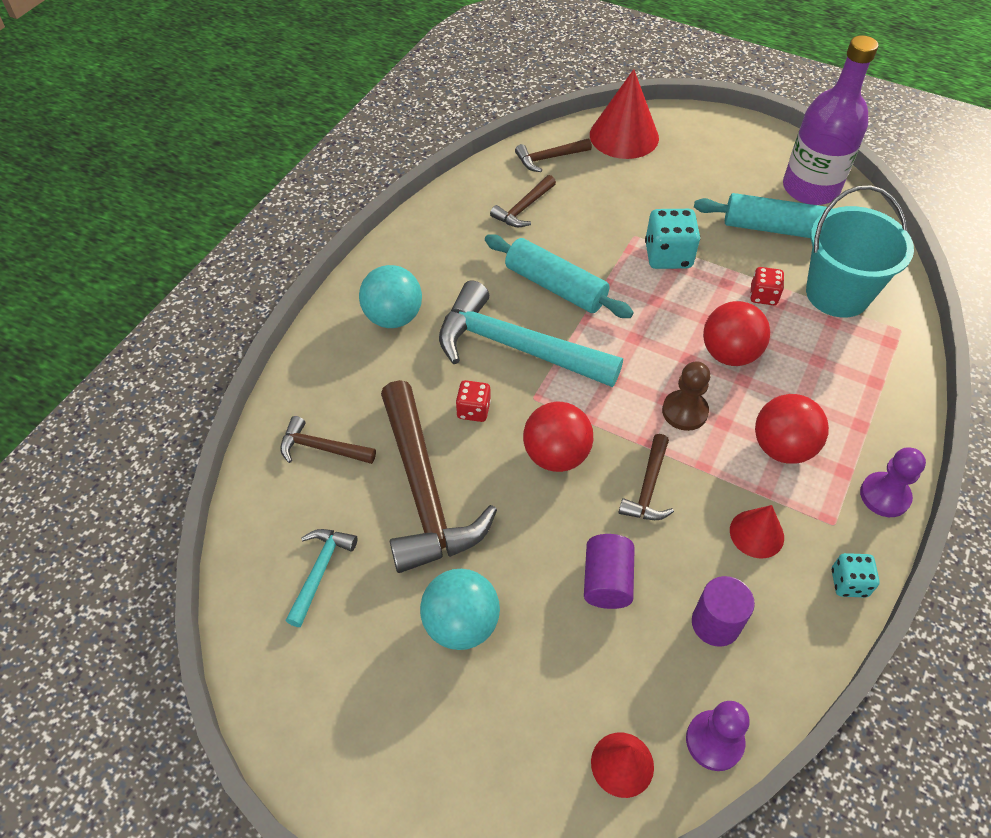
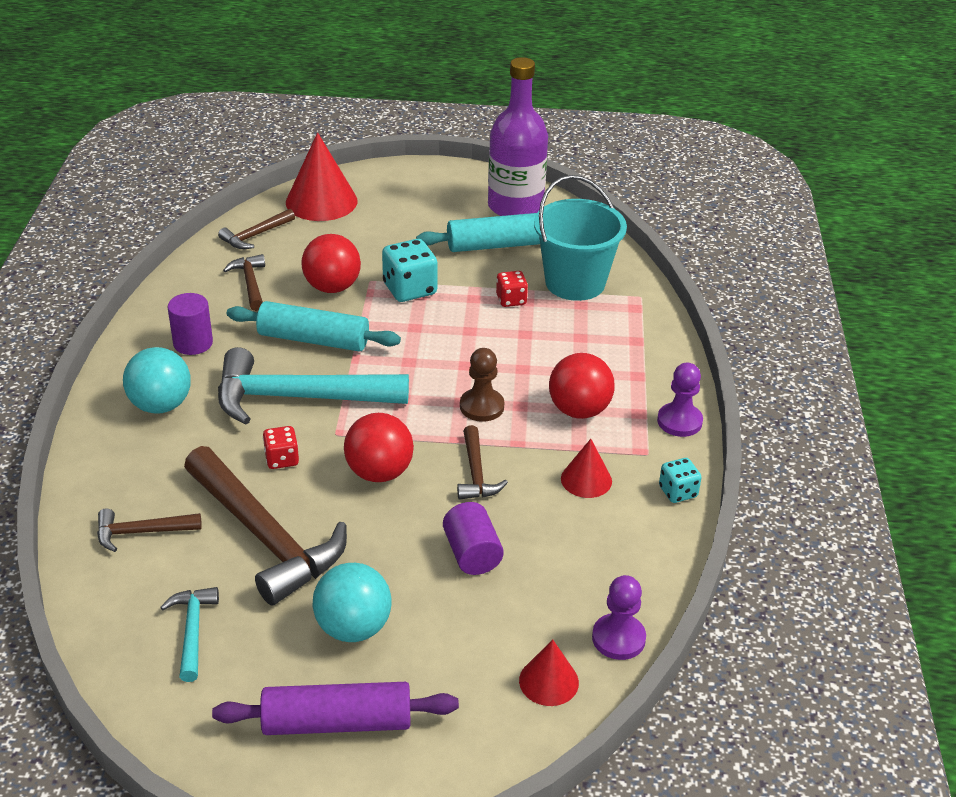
camera: 25 degrees left, 15 degrees down
brown hammer [490,175,556,227] -> brown hammer turned 150 degrees clockwise [223,254,265,311]
purple cylinder [692,576,755,647] -> purple cylinder moved to [168,293,213,355]
red ball [703,301,770,366] -> red ball moved to [301,234,361,293]
none -> purple rolling pin [212,682,459,735]

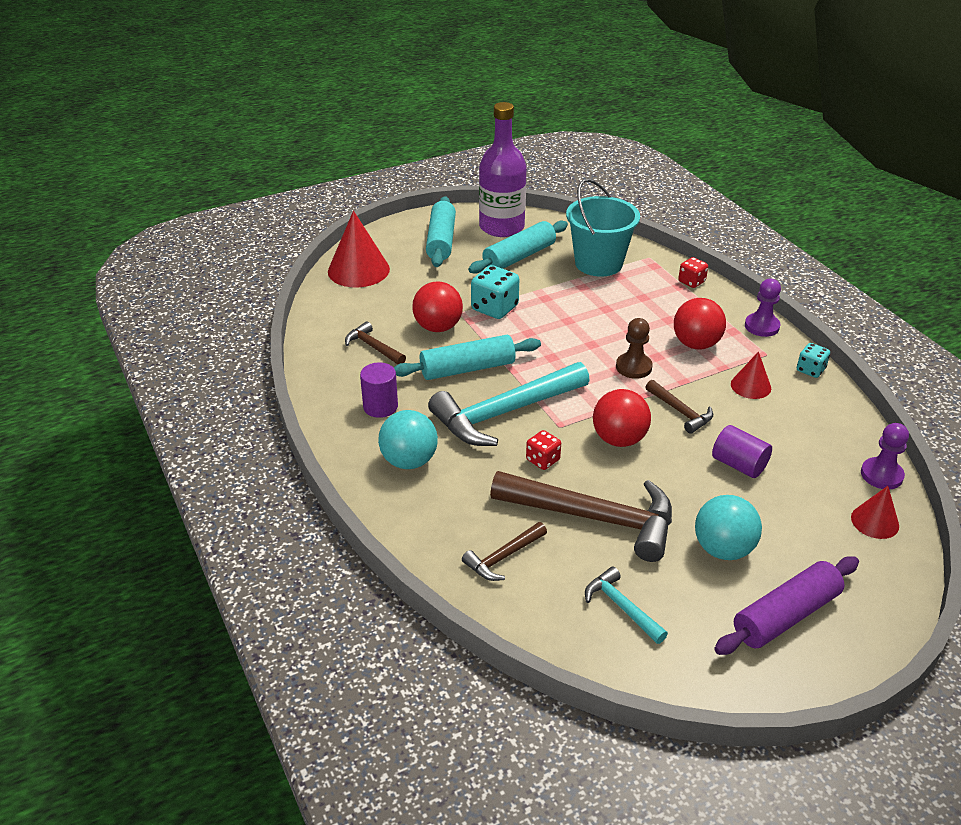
camera: 30 degrees left, 0 degrees up
brown hammer [218,209,295,249] -> none
red dice [496,271,528,307] -> red dice moved to [678,257,708,288]
none -> turquoise rolling pin [426,196,456,267]

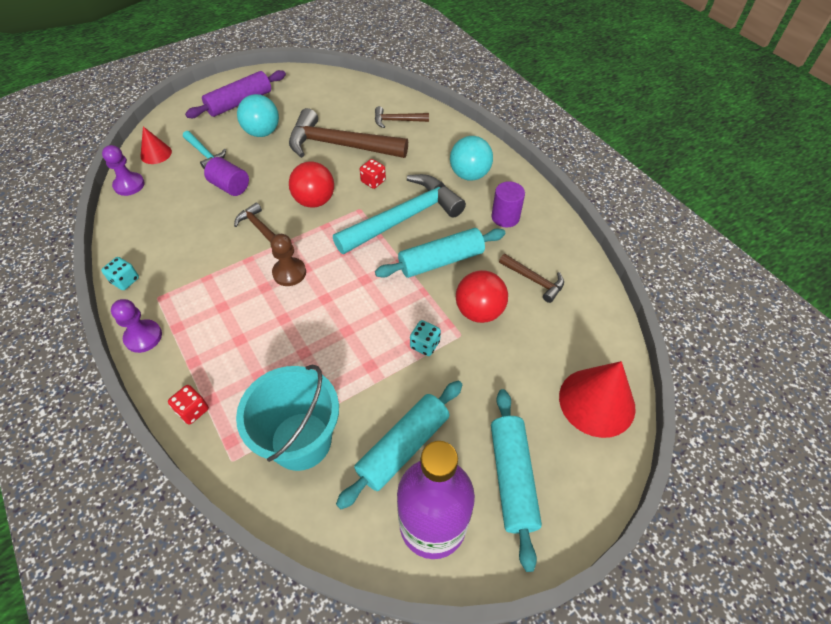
camera: 175 degrees right, 15 degrees up
brown hammer [462,522,547,581] -> brown hammer turned 135 degrees counterclockwise [375,106,429,128]
turquoise dice [471,265,519,319] -> turquoise dice [410,320,441,356], size x0.59
turquoise hammer [585,566,668,644] -> turquoise hammer moved to [183,131,226,169]
red ball [674,298,726,350] -> none
red cone [731,351,771,399] -> none

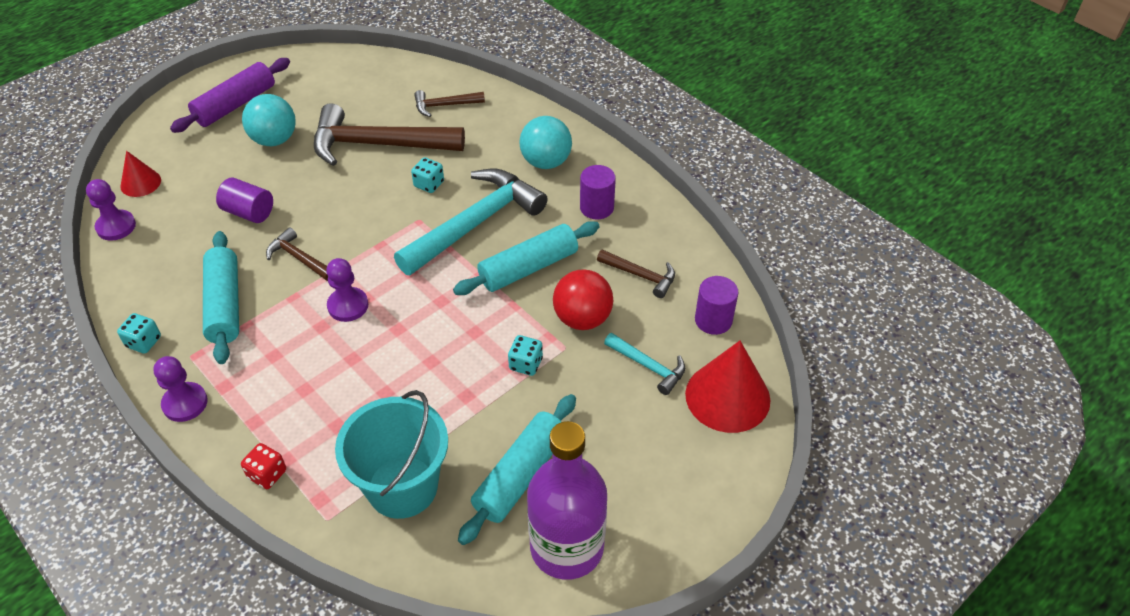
camera: 10 degrees left, 5 degrees down
turquoise hammer [183,131,226,169] -> turquoise hammer moved to [604,333,685,395]
brown pawn [271,234,306,286] -> purple pawn [326,258,368,322]
red ball [289,161,334,208] -> none
red dice [360,159,386,189] -> turquoise dice [411,157,444,193]
turquoise rolling pin [491,389,542,572] -> turquoise rolling pin moved to [203,231,239,364]
none -> purple cylinder [695,276,738,335]

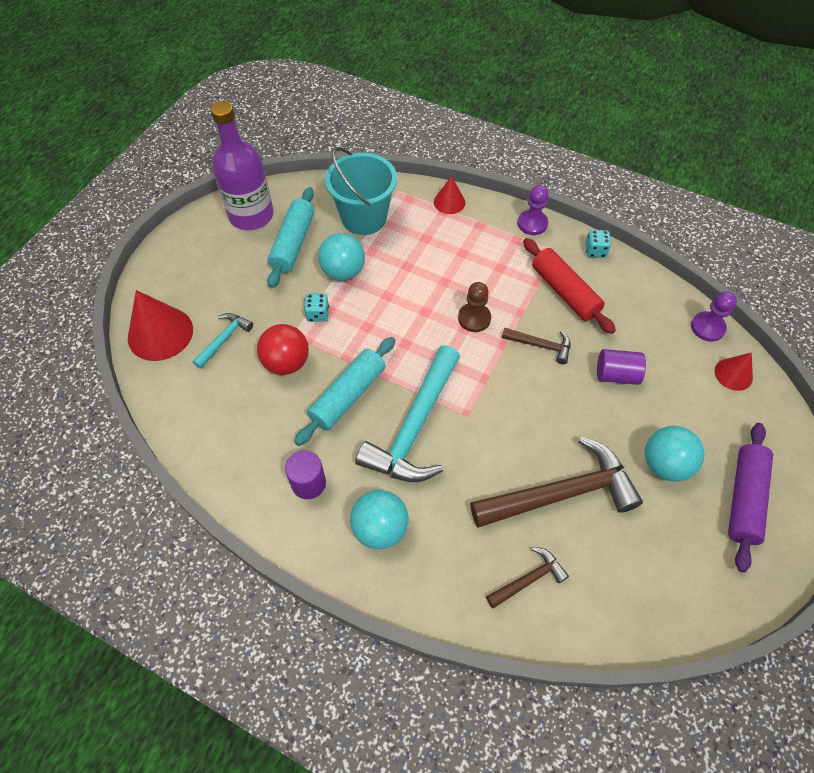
camera: 160 degrees right, 10 degrees up
turquoise rolling pin [203,231,239,364] -> red rolling pin [523,238,616,334]
red dice [241,443,286,489] -> red cone [434,176,465,214]
purple pawn [326,258,368,322] -> brown pawn [458,282,491,332]
turquoise dice [411,157,444,193] -> none
brown hammer [597,249,675,298] -> none
turquoise hammer [604,333,685,395] -> turquoise hammer turned 105 degrees clockwise [193,313,253,369]
purple cylinder [695,276,738,335] -> none
none -> turquoise ball [318,233,365,281]

